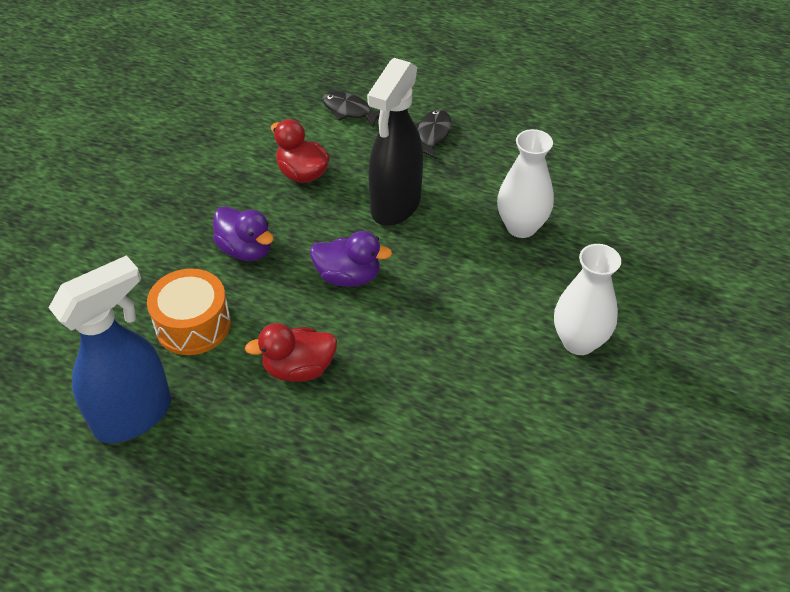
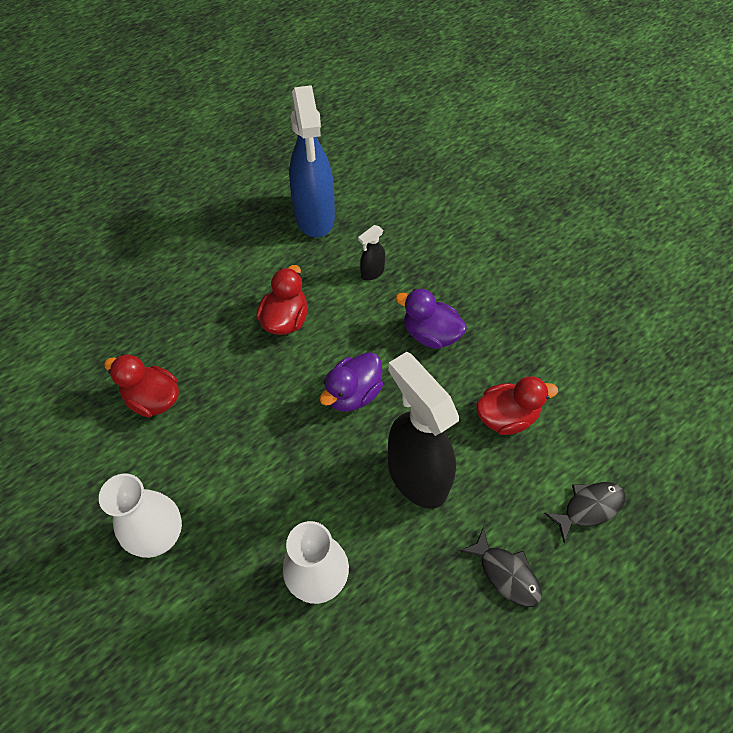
camera: 120 degrees right, 10 degrees up
orange drum [147,268,231,355] -> black spray bottle [358,225,385,280]
purple duck [213,206,274,261] -> purple duck turned 45 degrees clockwise [395,289,467,349]
none -> red duck [104,354,179,417]

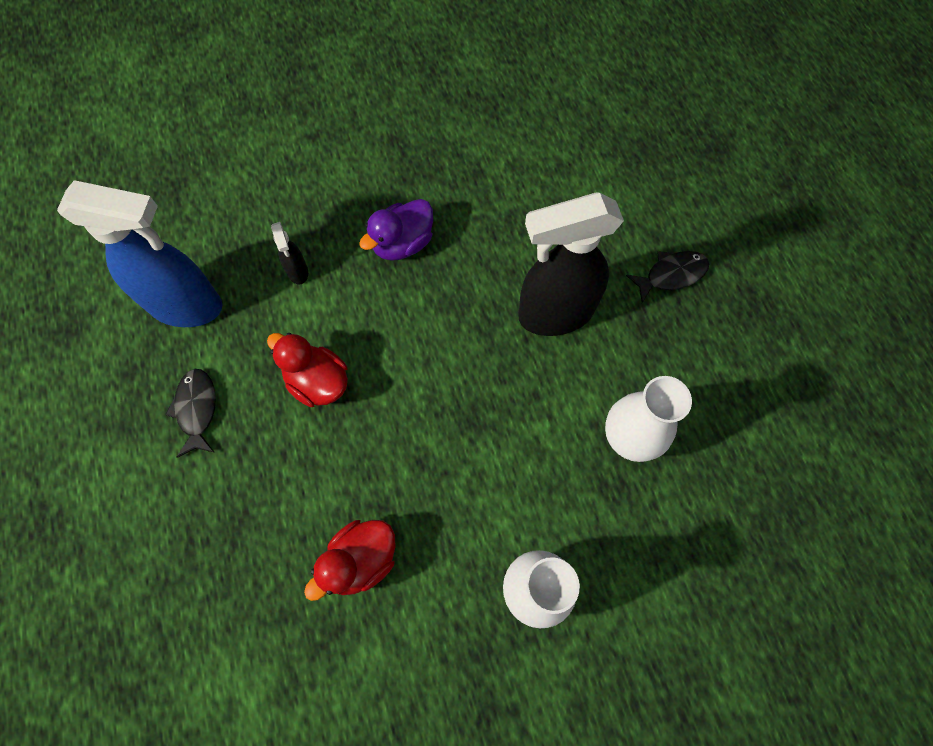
camera: 70 degrees left, 10 degrees up
purple duck [319,352,383,412] -> none
red duck [476,376,558,435] -> none
black fish [544,482,625,543] -> black fish moved to [165,369,216,458]

